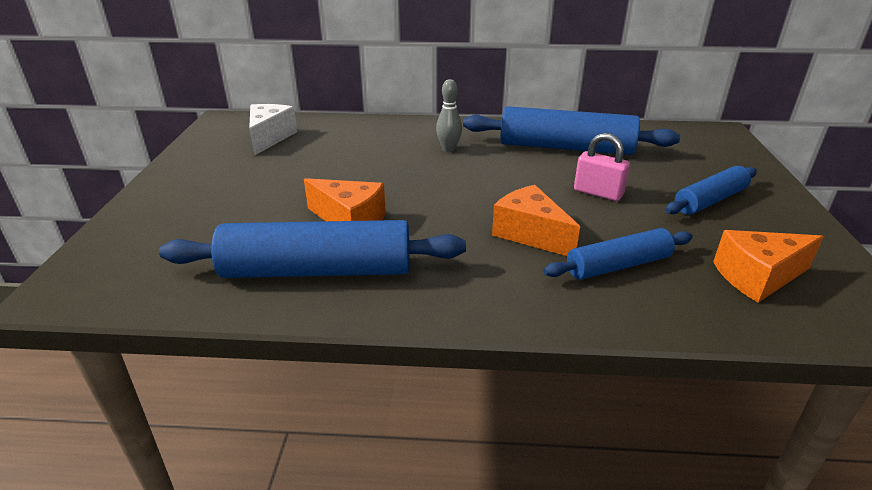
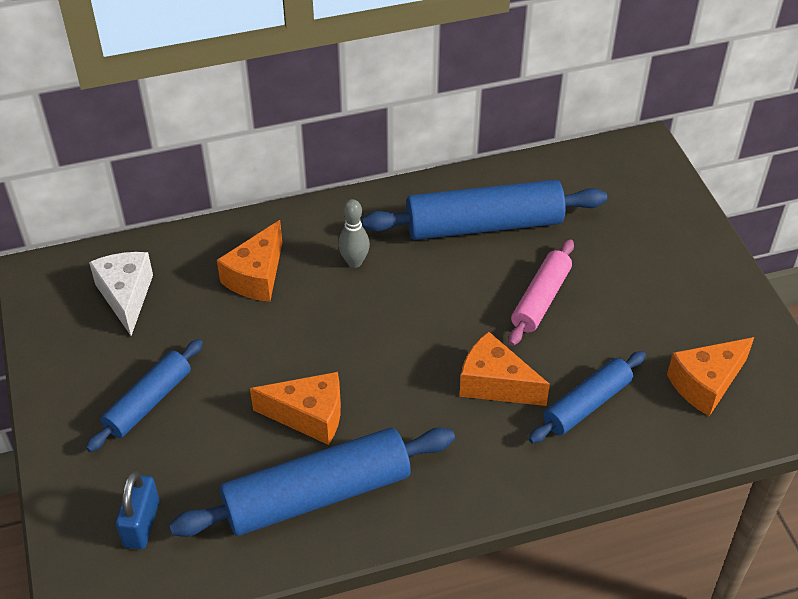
camera: 20 degrees left, 15 degrees up
pink padlock [574,133,630,201] -> pink rolling pin [508,239,574,346]
blue rolling pin [665,166,757,215] -> blue rolling pin moved to [86,339,203,452]
none -> blue padlock [116,471,159,549]
none -> orange cheese [217,220,282,302]

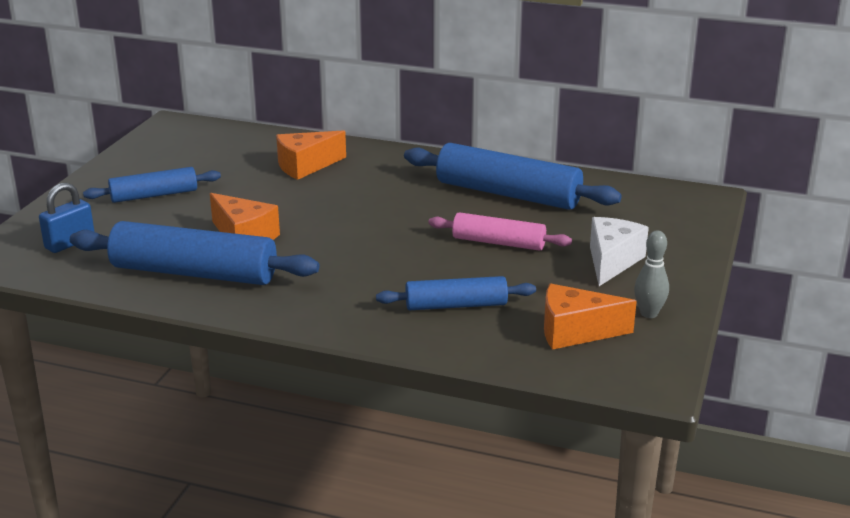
camera: 35 degrees right, 20 degrees down
white cheese [89,252,153,336] -> white cheese moved to [590,217,649,286]
grey bowling pin [338,199,370,268] -> grey bowling pin moved to [634,231,669,318]
orange cheese [459,331,550,406] -> none
pink rolling pin [508,239,574,346] -> pink rolling pin turned 45 degrees clockwise [428,212,572,251]

